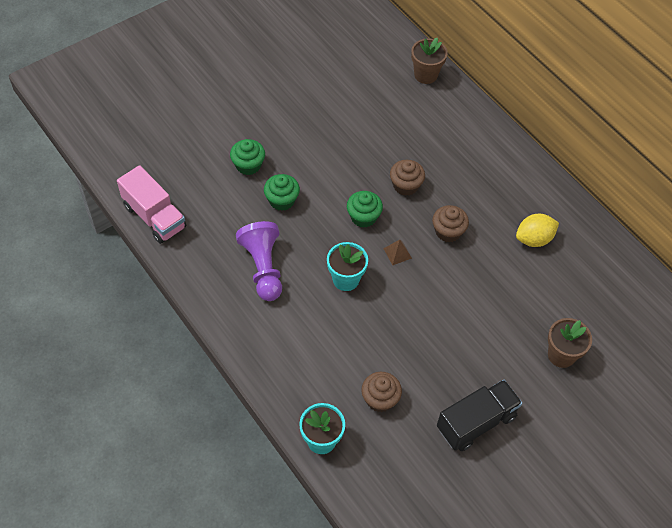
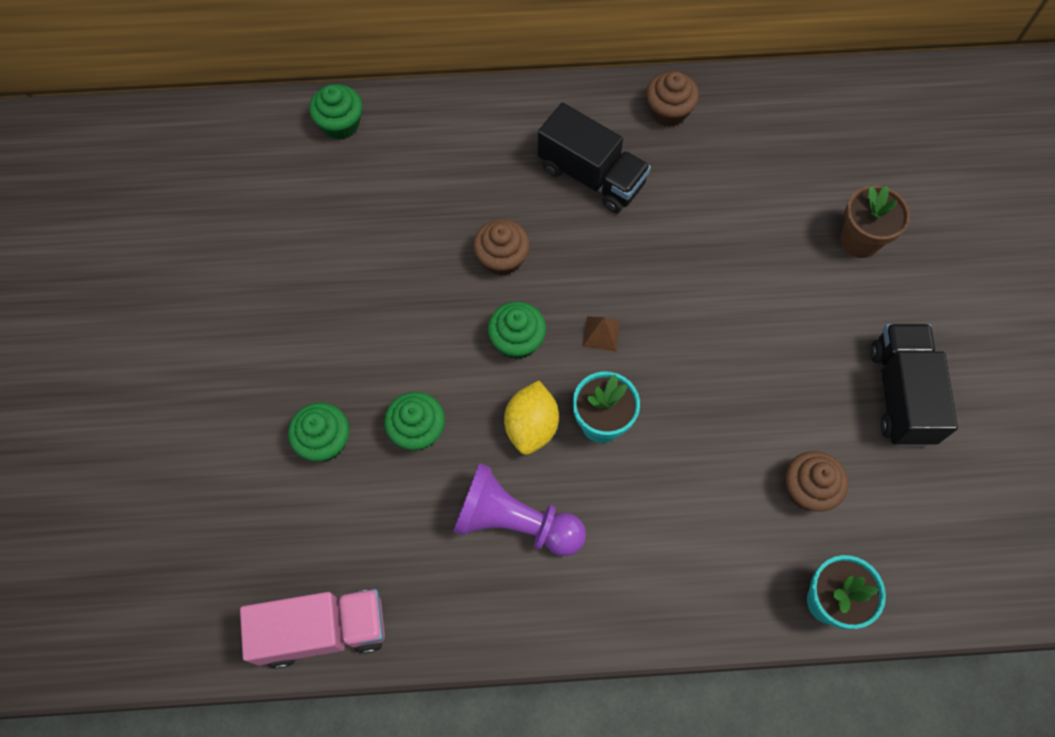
camera: 55 degrees left, 10 degrees up
brown flower pot [411,38,448,84] -> green cupcake [309,84,362,140]
brown cupcake [432,205,469,242] -> brown cupcake moved to [646,71,699,127]
yellow lemon [516,214,559,247] -> yellow lemon moved to [504,381,559,455]
none -> black truck [538,103,651,213]

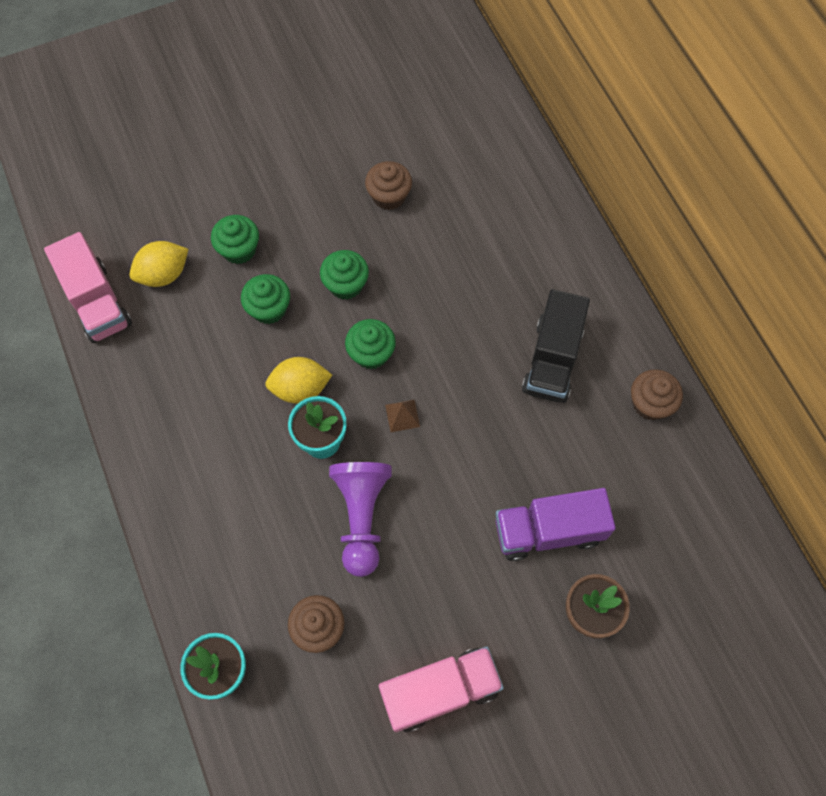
camera: 70 degrees right, 0 degrees up
green cupcake [309,84,362,140] -> green cupcake moved to [320,250,369,300]
purple pawn [453,463,586,556] -> purple pawn moved to [329,462,392,577]
brown cupcake [473,219,530,276] -> brown cupcake moved to [365,161,412,210]
black truck [870,324,958,446] -> pink truck [379,646,504,732]
none -> yellow lemon [129,241,188,287]
none -> purple truck [495,488,616,561]

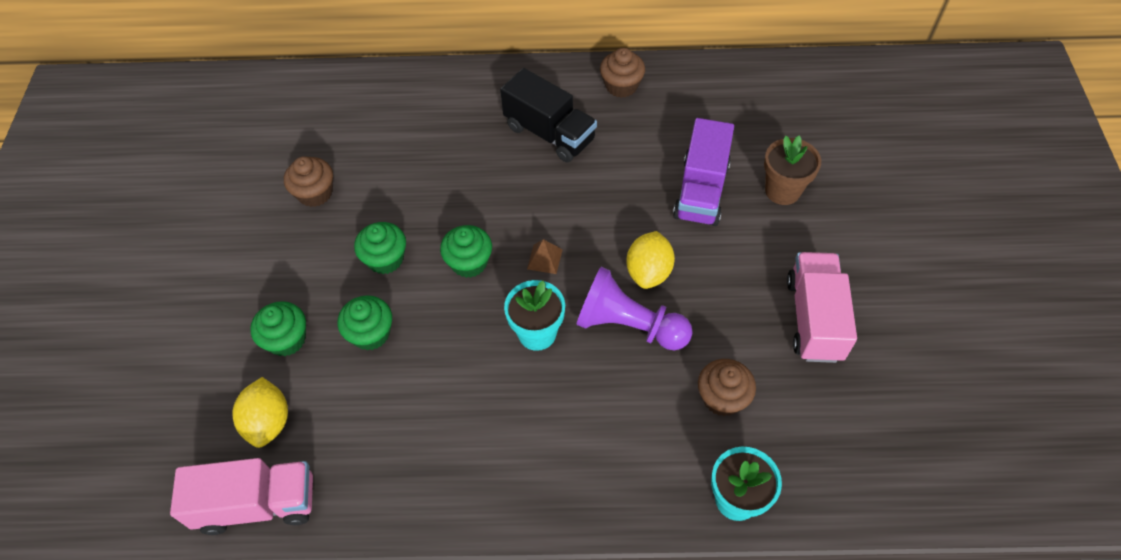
camera: 65 degrees left, 10 degrees down
yellow lemon [265,357,332,404] -> yellow lemon moved to [626,231,675,289]

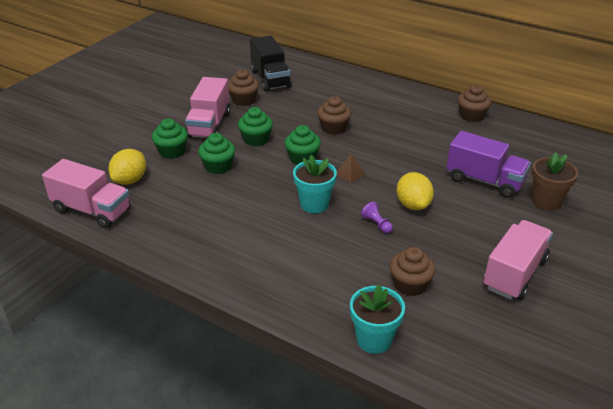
camera: 30 degrees right, 20 degrees down
black truck [500,68,597,162] -> black truck moved to [250,36,292,92]
purple pawn [576,267,693,350] -> purple pawn [361,202,393,233], size x0.42
yellow lemon [626,231,675,289] -> yellow lemon turned 60 degrees counterclockwise [397,172,434,210]
purple truck [673,118,734,226] -> purple truck turned 105 degrees counterclockwise [446,131,531,198]
none -> pink truck [185,77,230,138]
none -> brown cupcake [317,96,351,135]

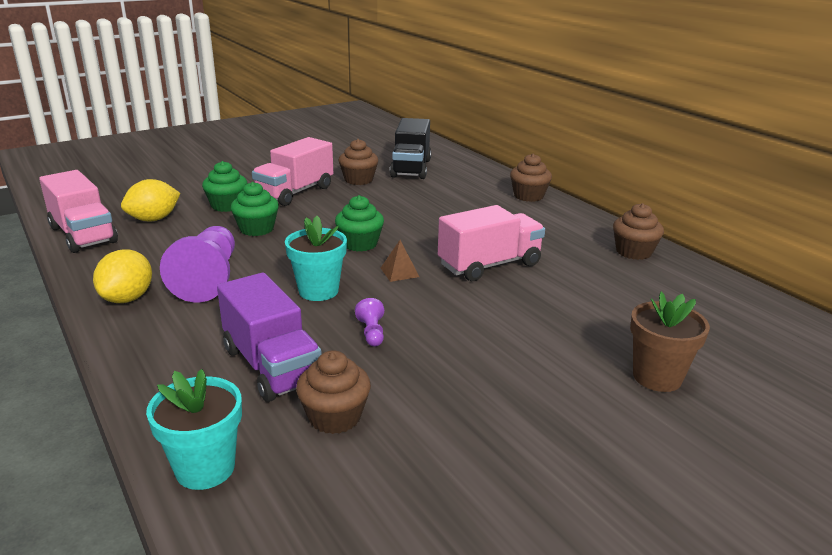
camera: 25 degrees right, 10 degrees down
green cupcake [238,107,273,146] -> none
brown cupcake [317,96,351,135] -> brown cupcake moved to [510,153,552,202]
yellow lemon [397,172,434,210] -> yellow lemon moved to [93,249,152,303]
purple truck [446,131,531,198] -> purple truck moved to [217,273,322,402]
pink truck [483,220,553,300] -> pink truck moved to [438,205,545,281]
none -> purple pawn [160,226,235,302]

